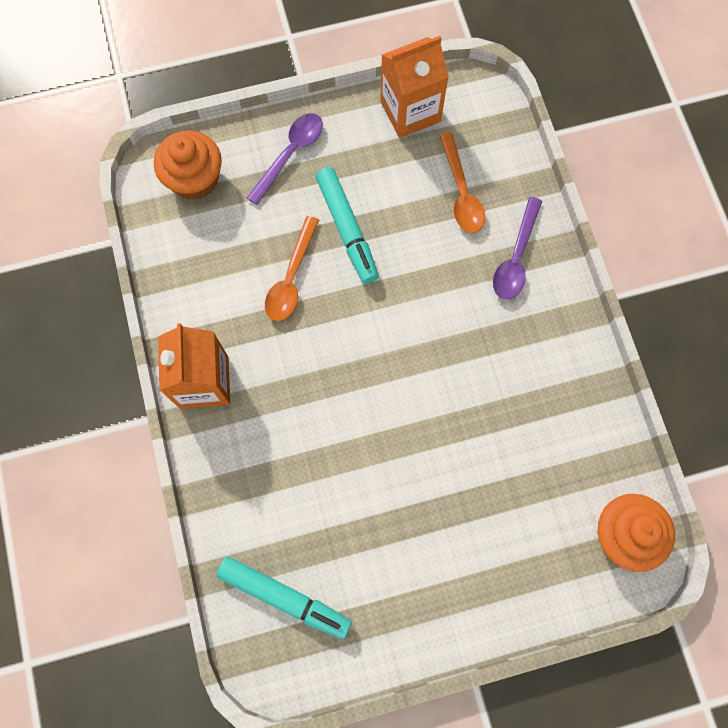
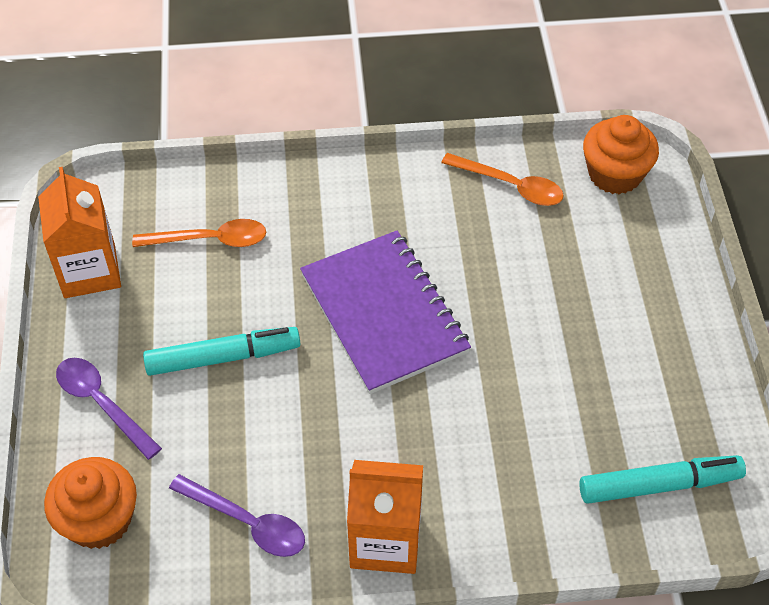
camera: 80 degrees left, 20 degrees down
turquoise marker [217,557,352,639] -> turquoise marker turned 45 degrees clockwise [579,455,746,504]
orange spoon [265,216,319,321] -> orange spoon moved to [441,153,564,206]
purple spoon [493,197,542,300] -> purple spoon moved to [169,474,305,557]
none -> purple notebook [300,230,471,394]

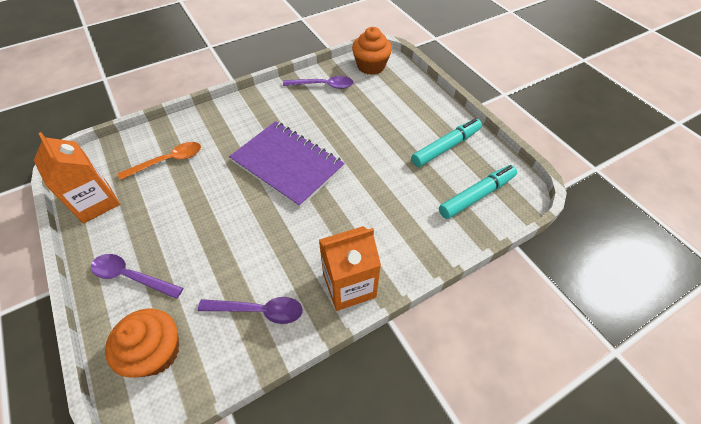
camera: 25 degrees left, 0 degrees up
turquoise marker [143,327,300,376] -> turquoise marker moved to [411,118,482,167]
orange spoon [441,153,564,206] -> purple spoon [283,76,353,89]

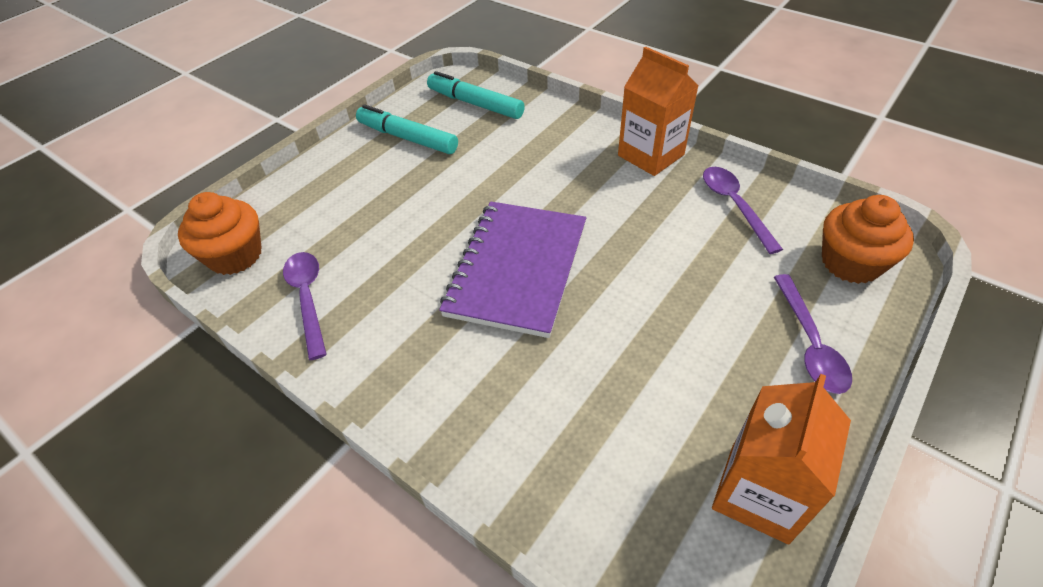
camera: 110 degrees left, 5 degrees down
orange spoon [118,142,201,180] -> none

